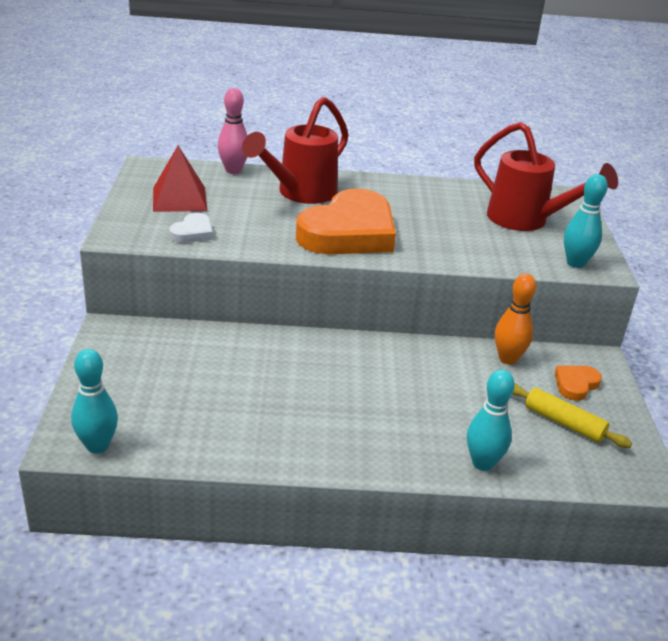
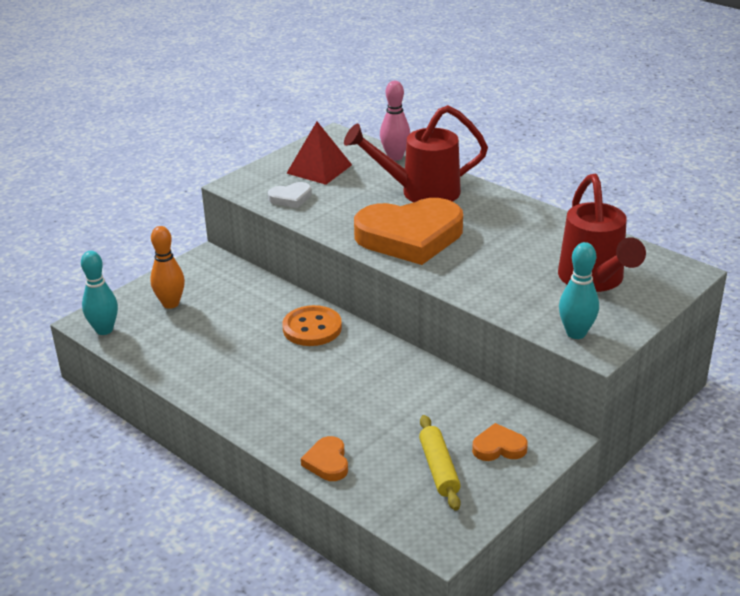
camera: 45 degrees right, 0 degrees up
turquoise bowling pin [467,370,515,471] -> orange heart [301,436,348,481]
orange bowling pin [495,273,536,365] -> orange bowling pin moved to [150,226,185,309]
none -> orange button [282,305,342,346]

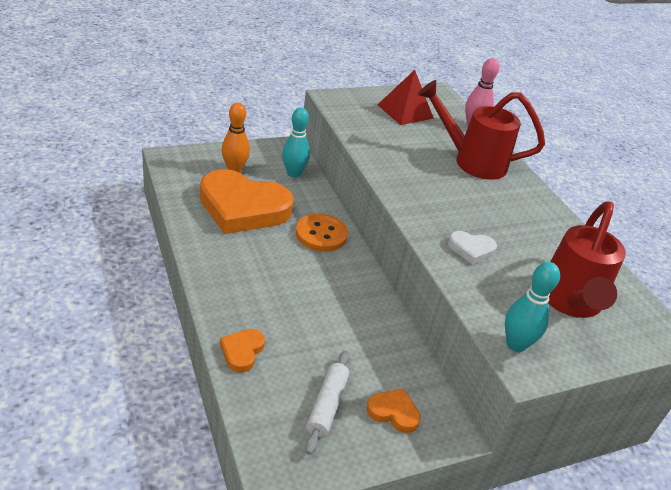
camera: 20 degrees right, 5 degrees up
turquoise bowling pin [81,251,118,335] -> turquoise bowling pin moved to [282,108,310,177]
white heart [268,182,312,208] -> white heart moved to [448,231,497,264]
orange heart [354,198,463,265] -> orange heart moved to [200,169,294,234]
yellow rolling pin [419,415,461,511] -> white rolling pin [305,350,350,455]

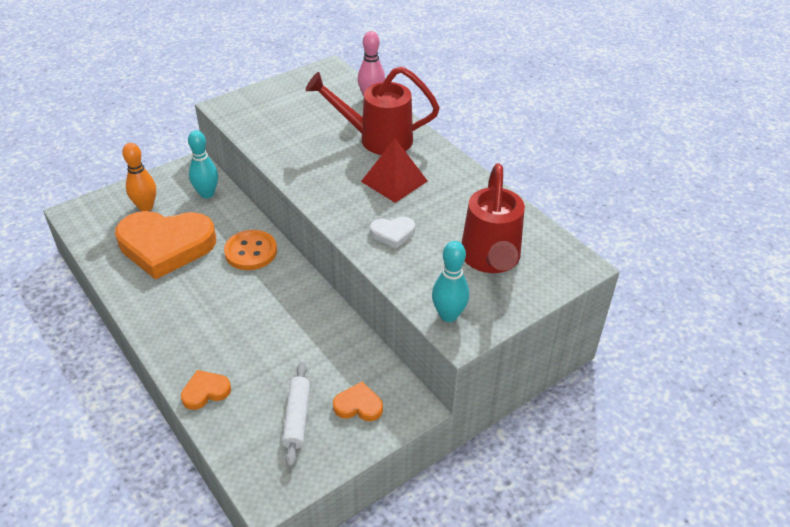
camera: 10 degrees left, 5 degrees up
orange heart [220,329,265,373] -> orange heart turned 60 degrees clockwise [181,370,231,410]
red pyramid [377,70,434,125] -> red pyramid moved to [361,138,427,203]

